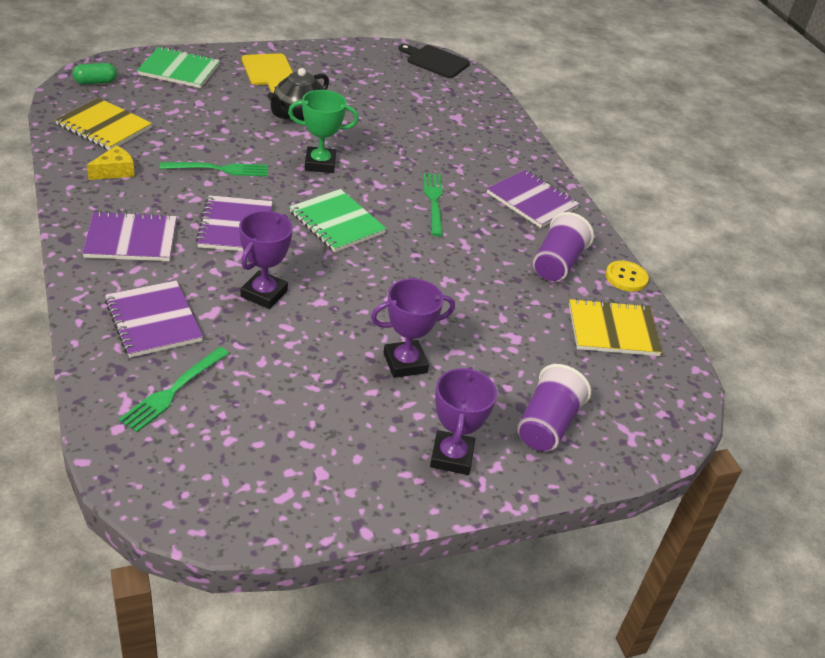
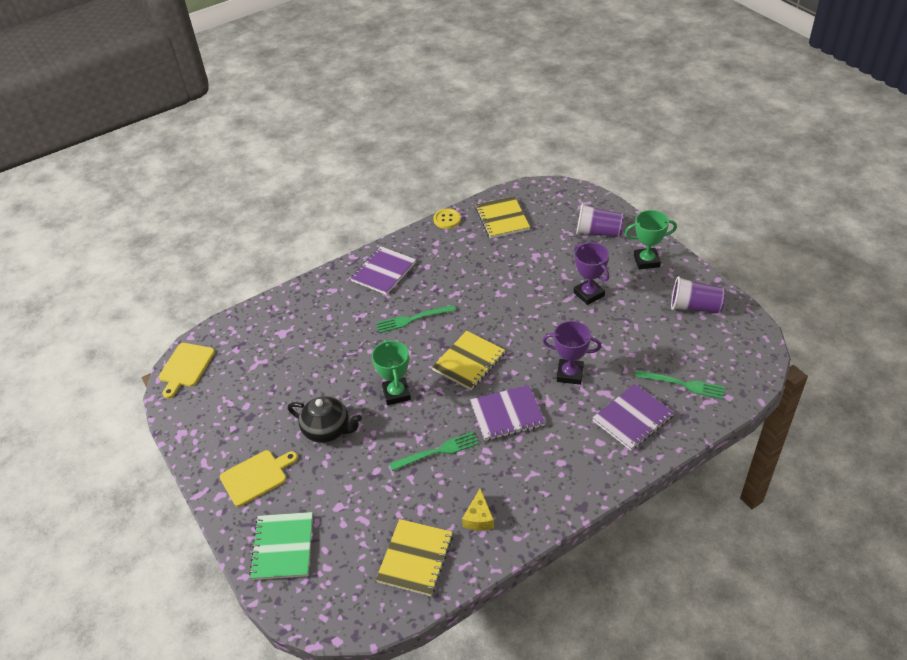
camera: 95 degrees left, 5 degrees up
green capsule [73,63,117,84] -> none
purple notebook [82,211,177,261] -> none
yellow cheese [87,145,135,180] -> yellow cheese turned 120 degrees counterclockwise [462,488,494,530]
green fork [160,162,268,176] -> green fork turned 90 degrees clockwise [389,432,479,471]
green notebook [290,189,387,252] -> yellow notebook [432,331,505,390]
black cutting board [399,44,470,78] -> yellow cutting board [159,343,215,398]
purple trophy [430,367,497,475] -> green trophy [625,210,677,270]
purple cup [533,212,594,282] -> purple cup moved to [671,276,726,313]

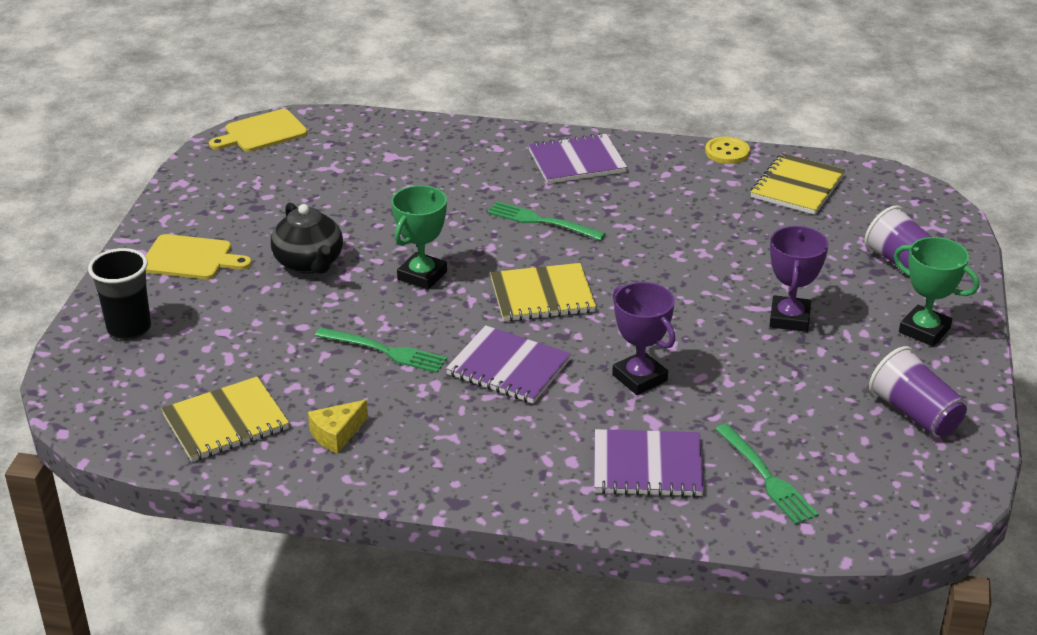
camera: 40 degrees right, 10 degrees down
green notebook [249,512,313,580] -> black cup [88,248,151,340]

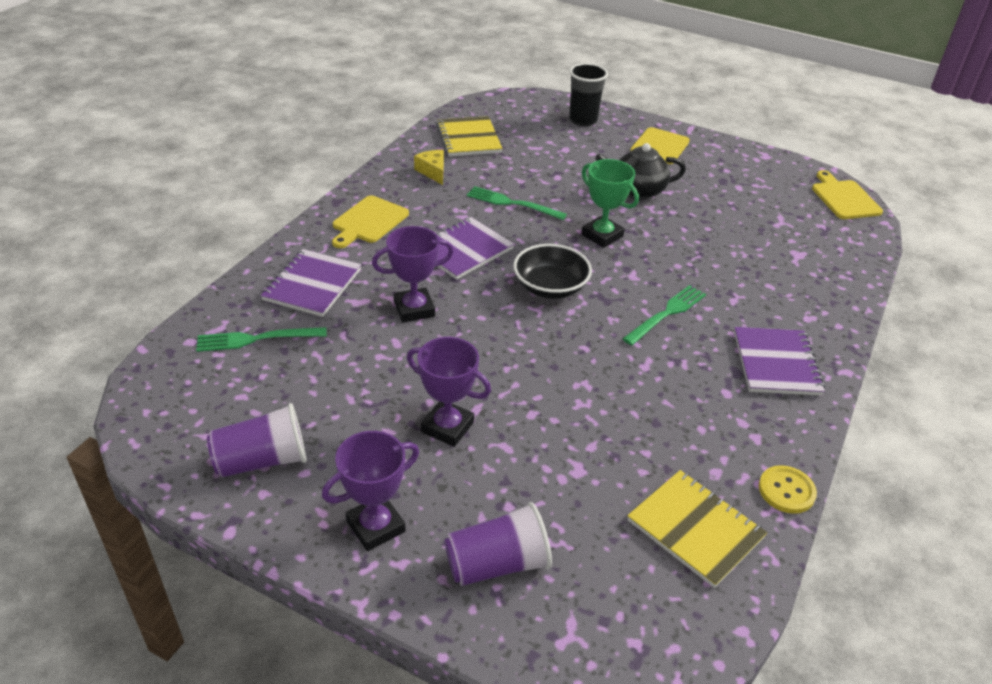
camera: 105 degrees right, 5 degrees up
green fork [315,327,447,373] -> green fork turned 75 degrees clockwise [467,186,567,220]
yellow notebook [490,263,596,321] -> black bowl [513,244,592,299]
green trophy [894,237,979,346] -> purple trophy [322,431,419,551]
none -> yellow cutting board [332,195,409,248]

